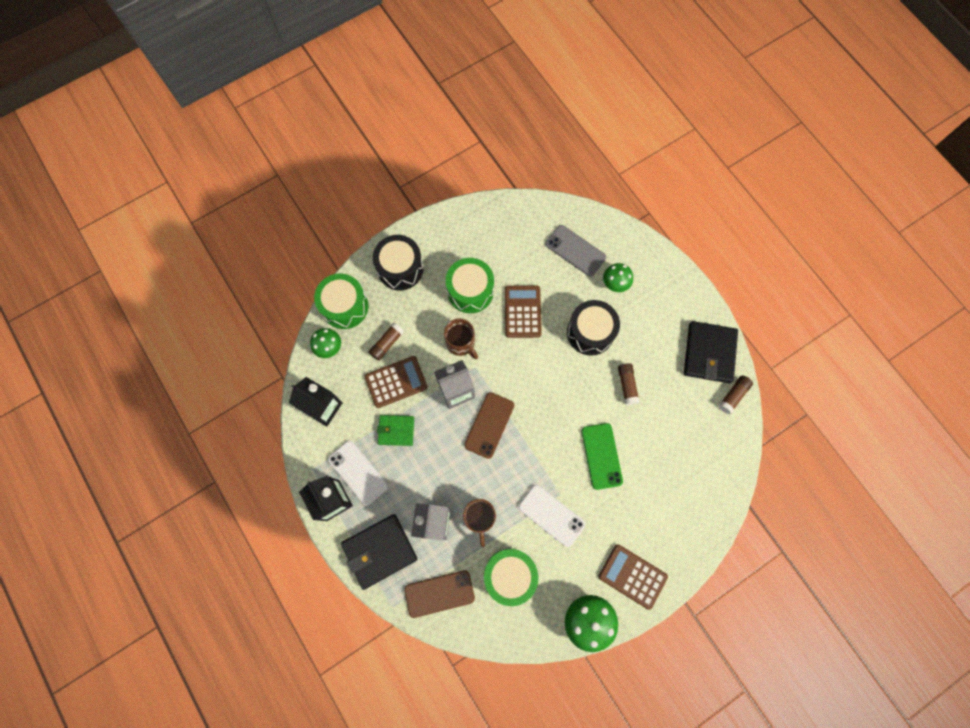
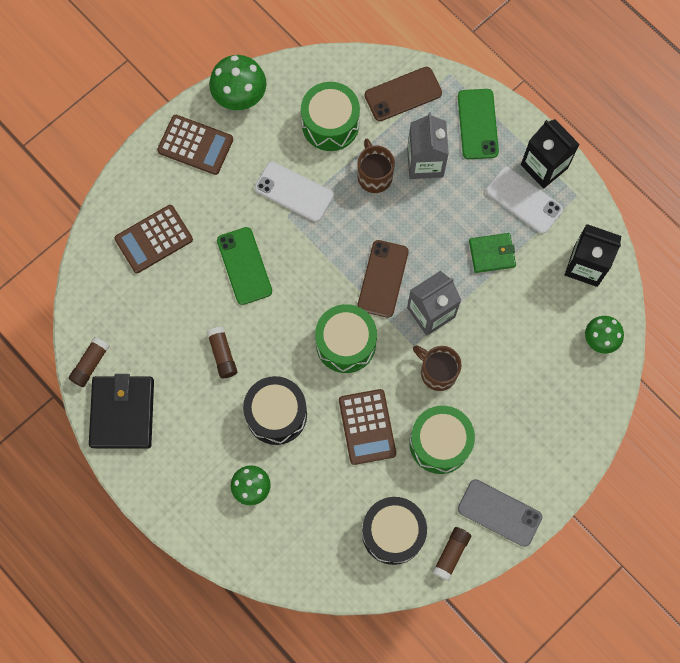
camera: 170 degrees right, 0 degrees up
green drum [314,274,368,329] -> green drum moved to [315,304,377,373]
black wallet [341,514,417,590] -> green phone [458,89,499,159]
brown calculator [365,356,428,408] -> brown calculator moved to [114,205,193,273]
brown glue stick [369,323,404,361] -> brown glue stick moved to [432,527,471,581]
black drum [373,235,424,290] -> black drum moved to [362,497,427,565]
grey phone [546,225,606,276] -> grey phone moved to [457,479,542,547]

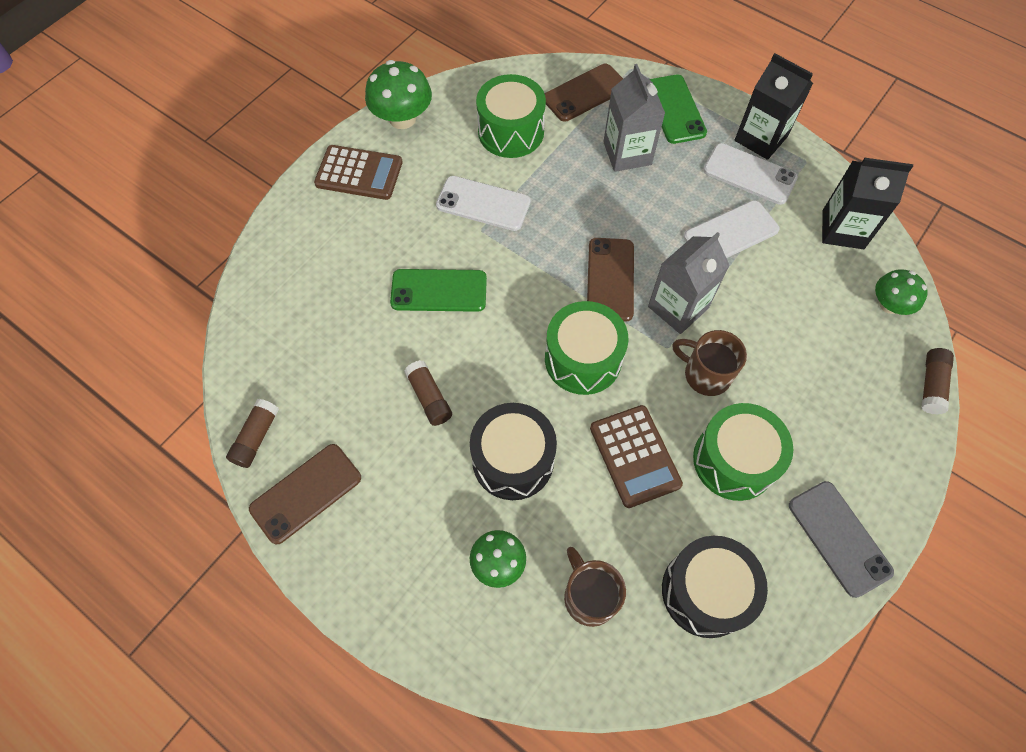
camera: 10 degrees left, 10 degrees down
black wallet [89,374,154,449] -> brown phone [249,444,361,544]
brown calculator [114,205,193,273] -> none
green phone [217,227,272,305] -> green phone turned 60 degrees counterclockwise [390,269,487,312]
brown mug [358,139,395,193] -> brown mug moved to [564,547,626,627]
brown glue stick [432,527,471,581] -> brown glue stick moved to [921,348,954,415]
grey phone [457,479,542,547] -> grey phone turned 45 degrees clockwise [789,481,894,598]
green wallet [469,233,516,273] -> white phone [684,200,779,258]

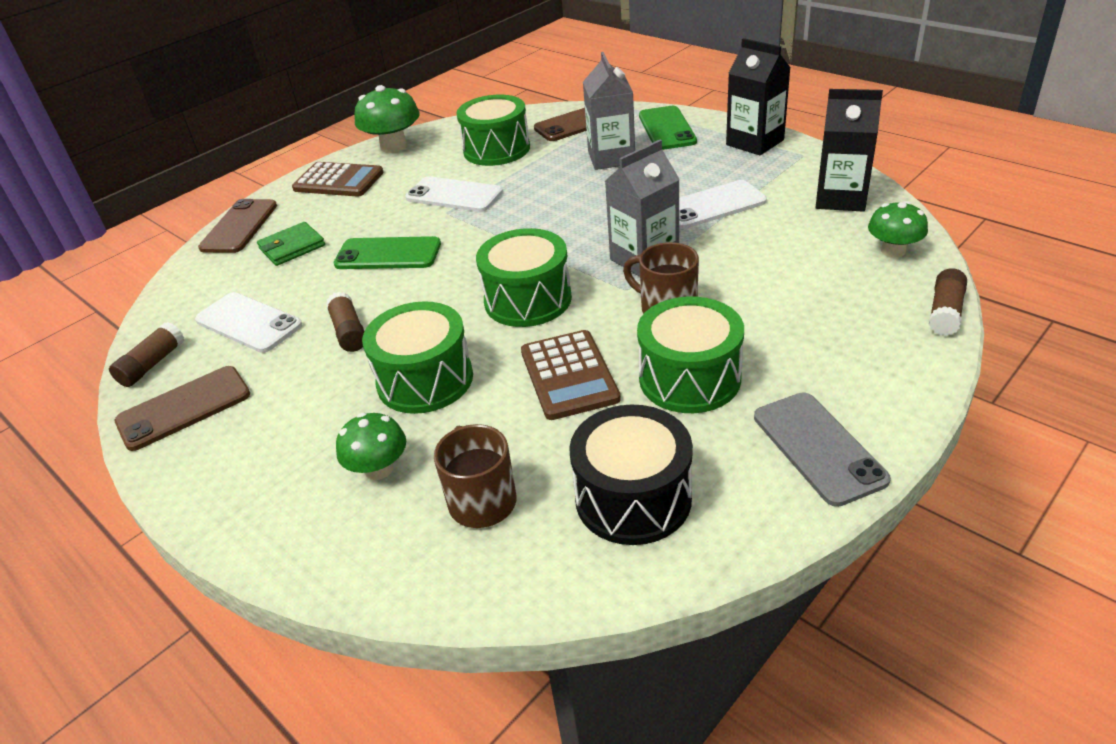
camera: 10 degrees right, 25 degrees down
black drum [470,403,557,500] -> green drum [362,301,473,414]
brown phone [587,238,634,322] -> brown phone moved to [198,199,277,253]
white phone [703,143,798,205] -> white phone moved to [195,292,302,353]
none -> green wallet [257,222,325,266]

